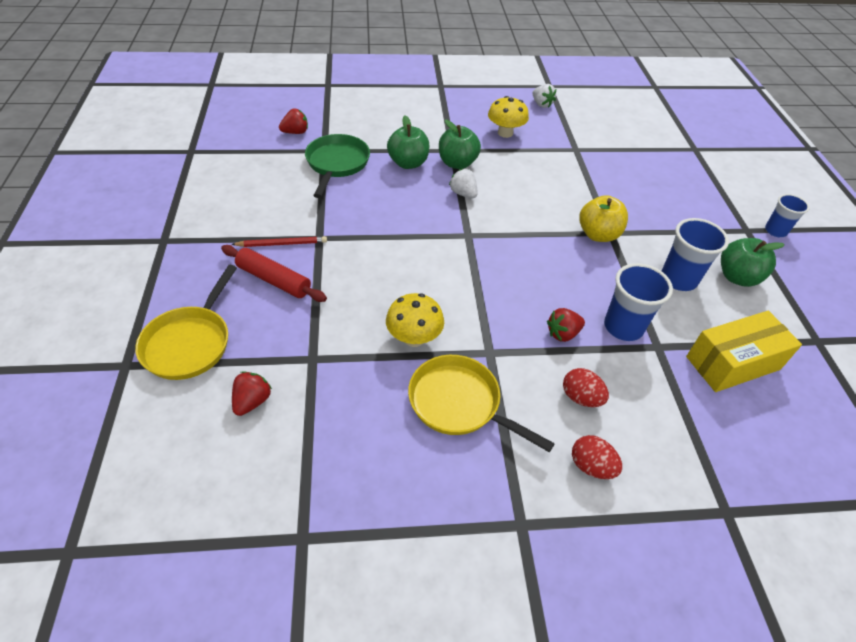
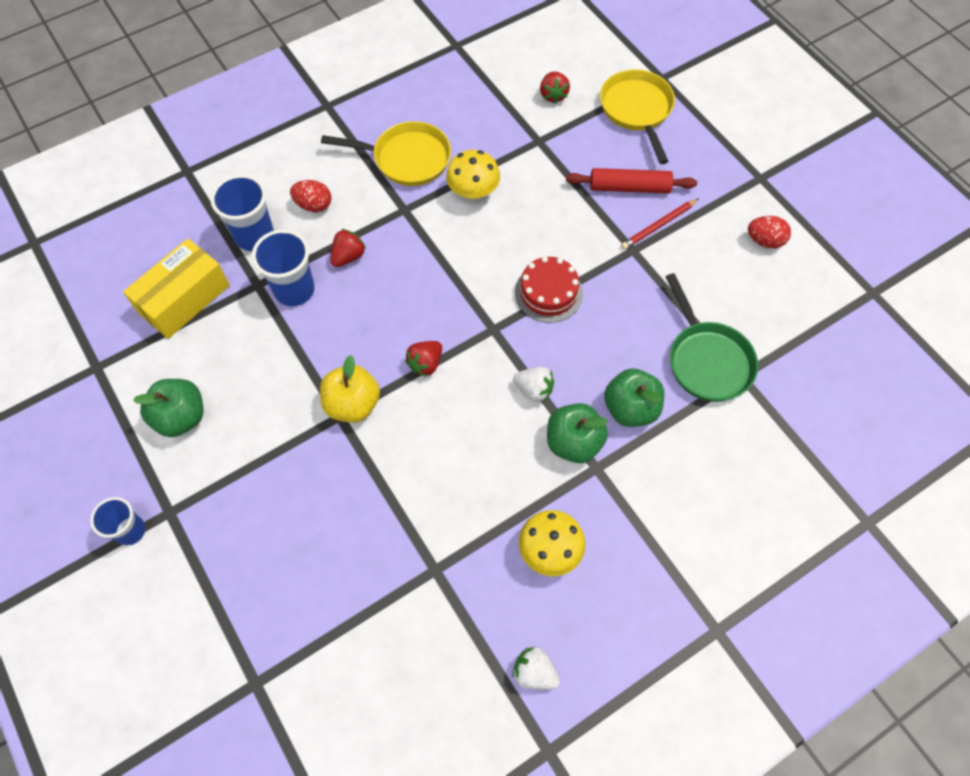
camera: 155 degrees right, 15 degrees up
red strawberry [279,109,308,134] -> red strawberry moved to [405,341,442,377]
red egg [572,435,622,479] -> red egg moved to [748,216,791,248]
blue cup [662,218,729,291] -> blue cup moved to [210,175,274,251]
none -> red cake [515,256,583,323]

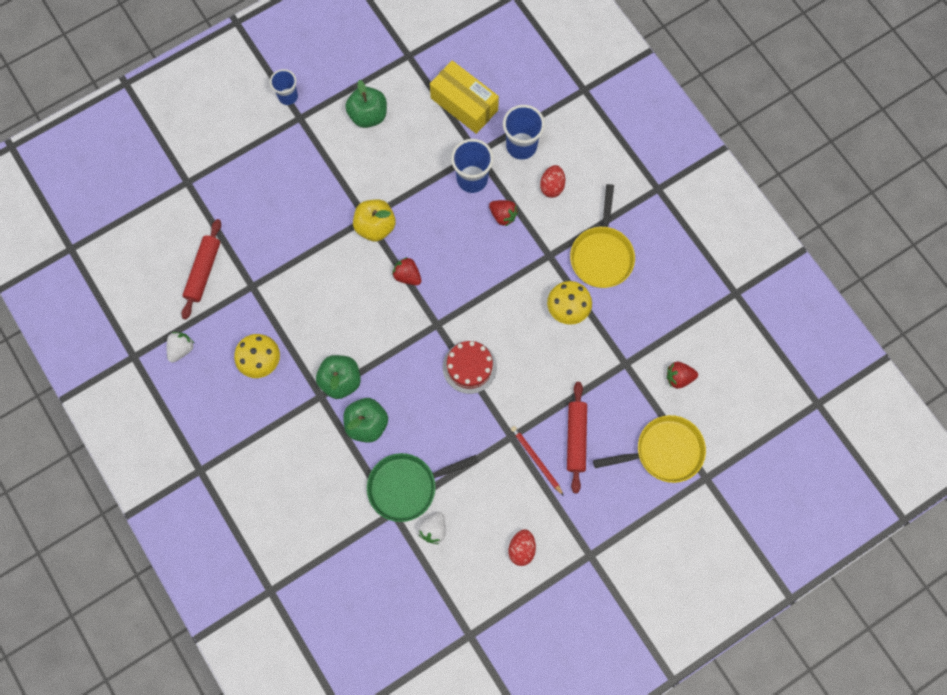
camera: 90 degrees right, 10 degrees up
white strawberry [513,367,554,402] -> white strawberry moved to [418,512,445,544]
none -> red rolling pin [182,219,221,320]

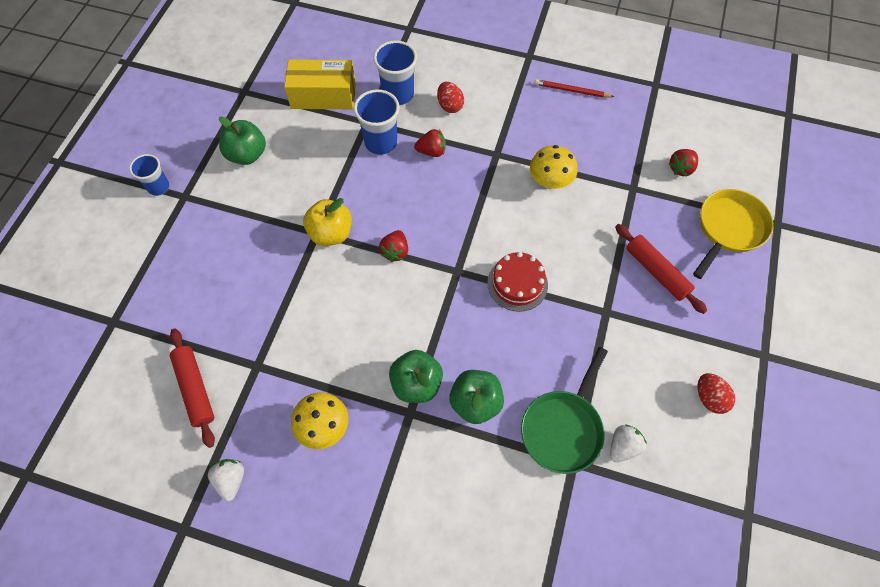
camera: 40 degrees left, 10 degrees down
red strawberry [392,257,421,285] -> red strawberry turned 75 degrees counterclockwise [379,230,408,262]
white strawberry [418,512,445,544] -> white strawberry turned 120 degrees counterclockwise [610,425,647,462]
red pencil [511,426,564,496] -> red pencil moved to [534,79,614,98]
yellow pan [570,184,635,288] -> none

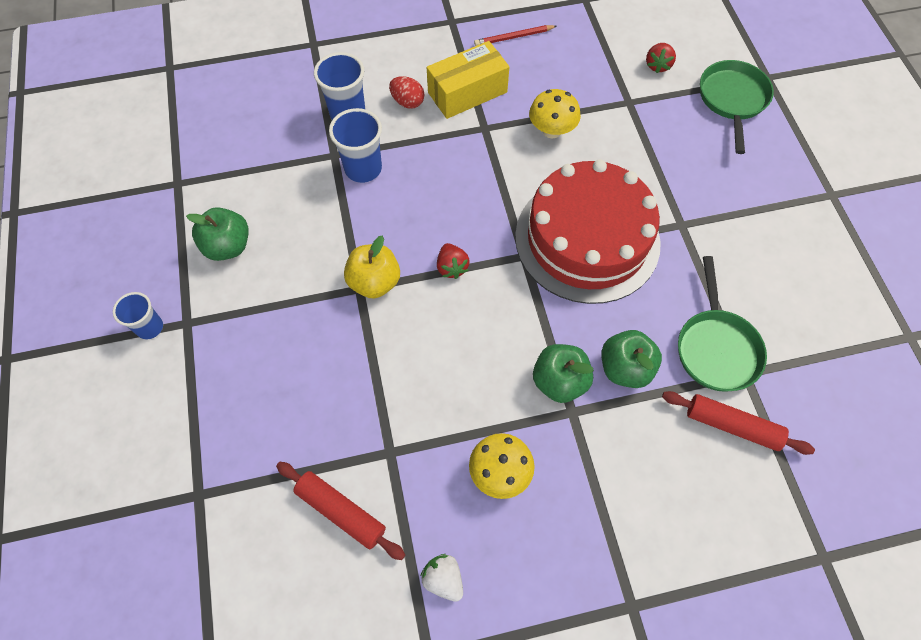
camera: 30 degrees left, 0 degrees up
yellow box [284,59,356,109] -> yellow box moved to [427,41,509,119]
red strawberry [414,129,446,157] -> none
red cake [487,252,548,312] -> red cake [515,159,661,304], size x2.20
white strawberry [610,425,647,462] -> none
red rolling pin [615,224,707,314] -> red rolling pin moved to [662,391,815,455]
yellow pan [693,189,773,279] -> green pan [700,60,774,154]
red egg [698,373,735,414] -> none

